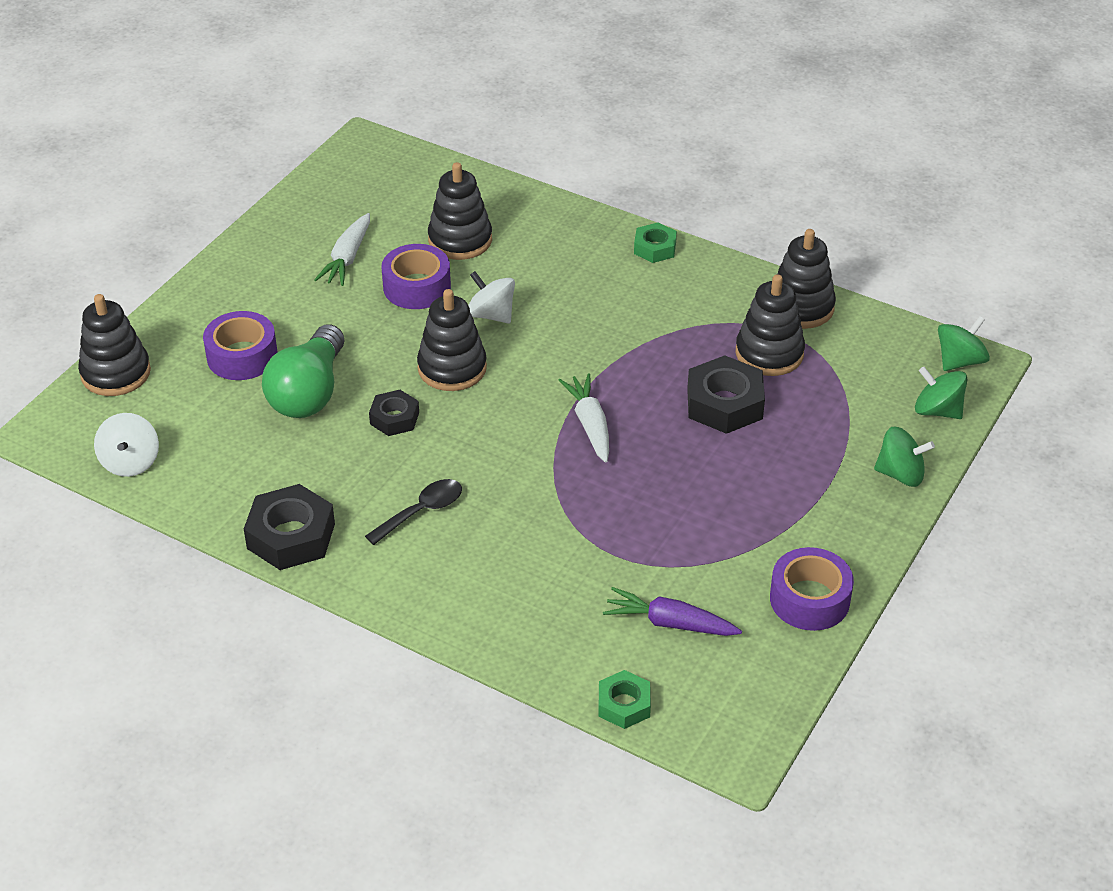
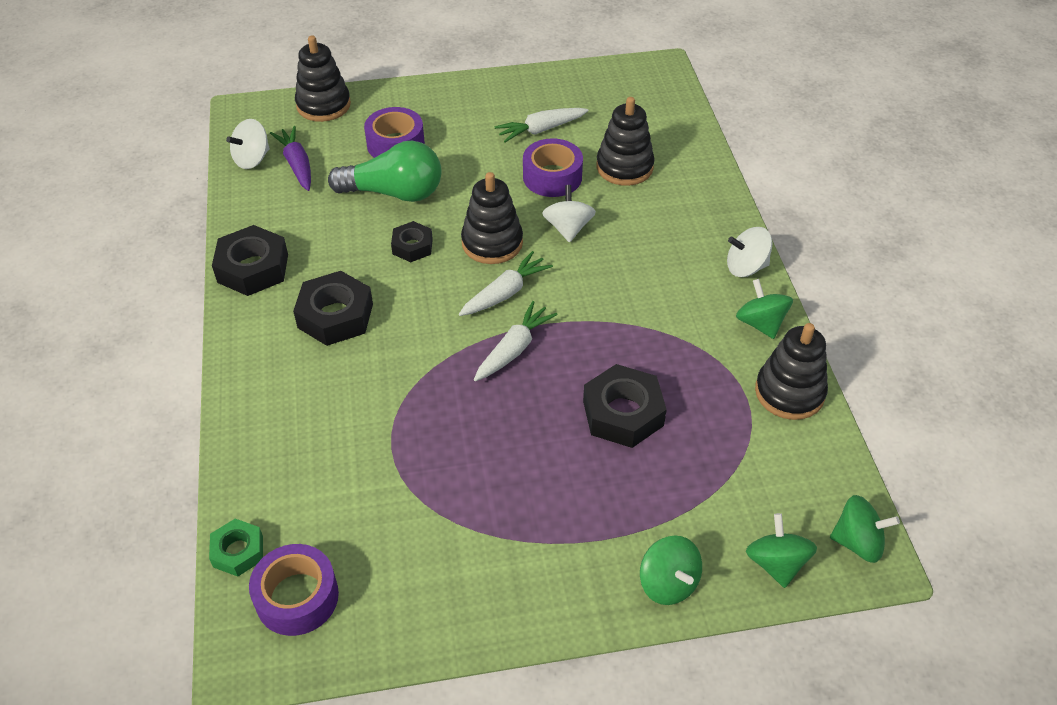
camera: 50 degrees right, 5 degrees up
green light bulb [262,324,344,418] -> green light bulb turned 150 degrees counterclockwise [328,141,442,202]
black spoon [365,479,462,545] -> black nut [293,271,373,346]
purple carrot [603,587,742,636] -> purple carrot moved to [270,126,311,191]
green nut [634,222,677,263] -> white spinning top [727,227,773,277]
black stacking toy [736,274,805,376] -> none
purple tape [770,547,854,631] -> purple tape moved to [249,544,339,636]
none -> white carrot [459,251,553,316]
none -> green spinning top [736,279,793,339]

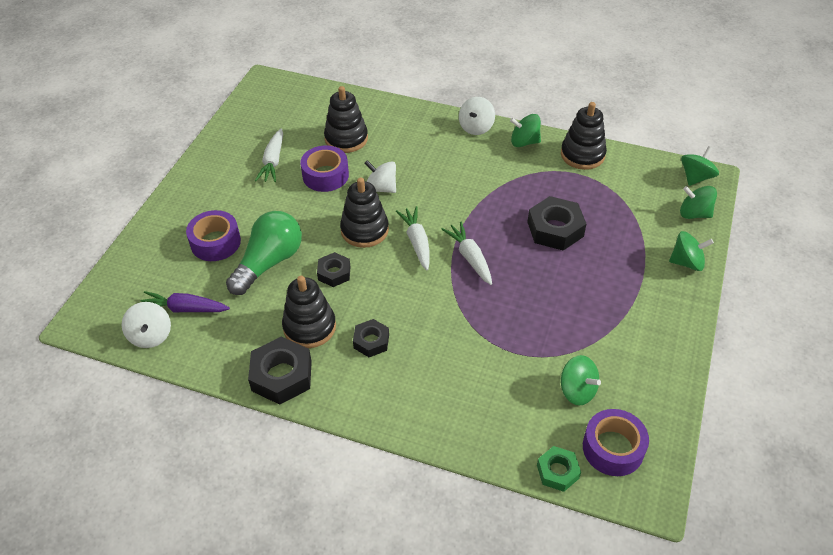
camera: 60 degrees left, 0 degrees up
black nut [293,271,373,346] -> black nut [353,319,389,357], size x0.60
black stacking toy [295,36,351,122] -> black stacking toy moved to [282,276,336,348]
none -> green spinning top [561,355,601,406]

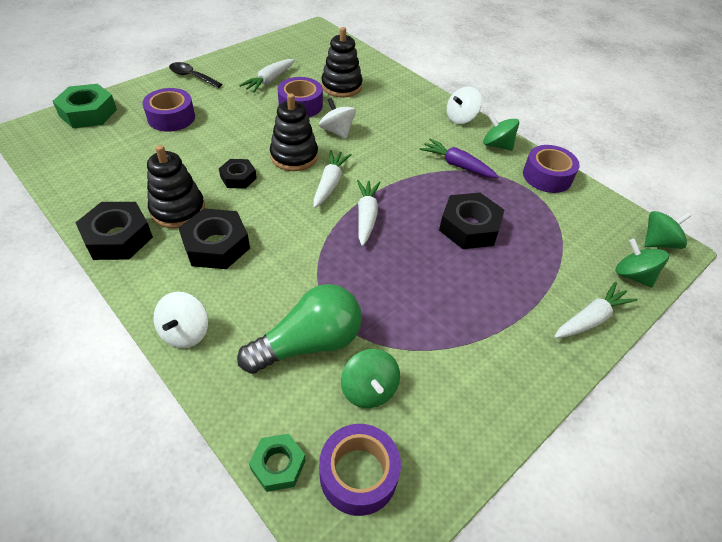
camera: 25 degrees right, 0 degrees up
white spinning top [122,302,171,348] -> white spinning top moved to [154,292,208,348]
purple carrot [140,291,230,313] -> purple carrot moved to [420,138,499,178]
green light bulb [226,211,302,295] -> green light bulb moved to [237,284,362,374]
black nut [353,319,389,357] -> black nut [178,208,250,269], size x1.67
black stacking toy [561,102,607,170] -> purple tape [523,145,580,193]
green spinning top [669,231,714,271] -> white carrot [554,282,638,338]
none -> green nut [53,84,117,128]
none -> black spoon [169,62,223,88]

